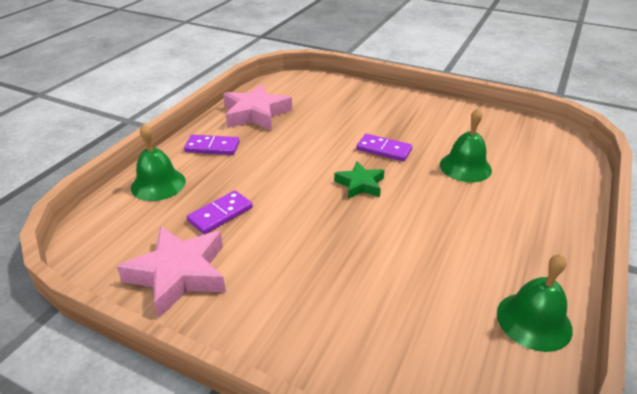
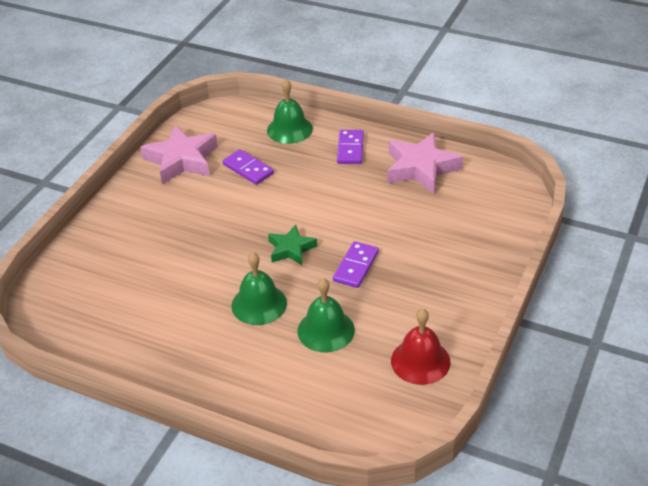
camera: 90 degrees right, 5 degrees up
green bell [497,254,573,352] -> green bell moved to [231,252,287,325]
none -> red bell [391,309,450,385]

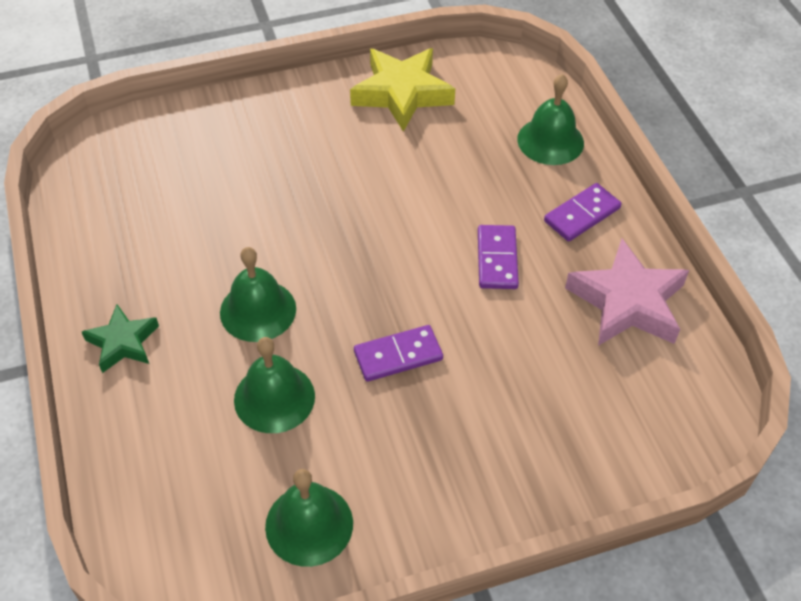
camera: 45 degrees right, 10 degrees up
pink star [141,125,218,184] -> yellow star [350,48,455,132]
purple domino [223,149,274,185] -> purple domino moved to [478,225,519,289]
green star [268,225,317,265] -> green star moved to [82,304,159,373]
red bell [391,309,450,385] -> green bell [265,469,353,567]

